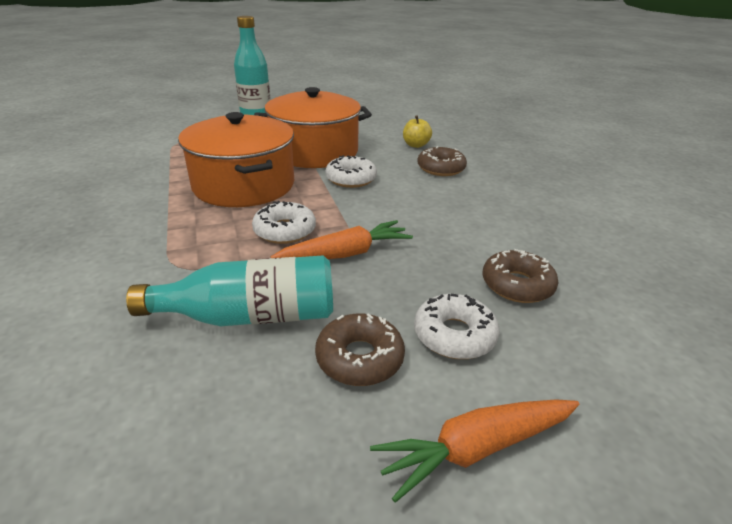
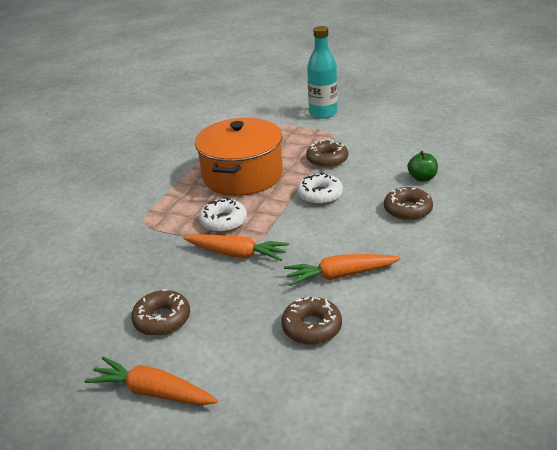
camera: 45 degrees right, 0 degrees up
turquoise bottle [126,255,333,326] -> none
orange pot [254,87,372,168] -> brown donut [306,139,348,168]
yellow apple [403,115,432,148] -> green apple [408,151,438,182]
white donut [414,294,500,359] -> none
none -> orange carrot [284,254,401,286]

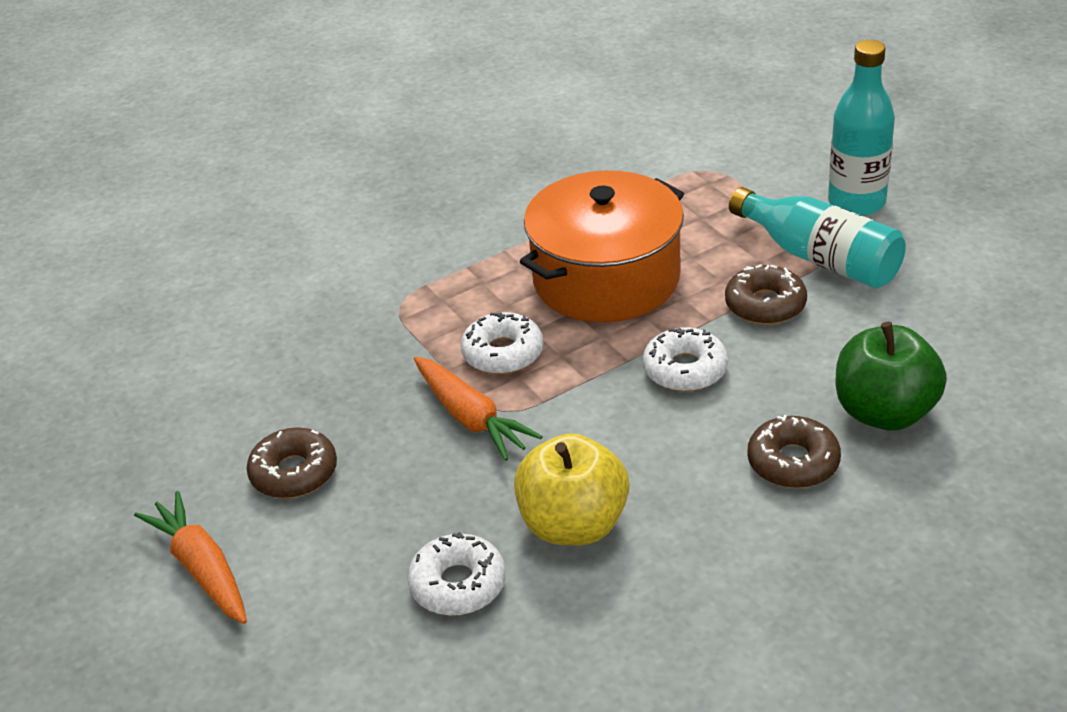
camera: 35 degrees right, 5 degrees up
brown donut [281,297,342,345] -> white donut [407,532,506,616]
orange carrot [284,254,401,286] -> yellow apple [514,433,630,546]
green apple [408,151,438,182] -> green apple [836,322,947,431], size x1.81
none -> turquoise bottle [729,187,906,288]

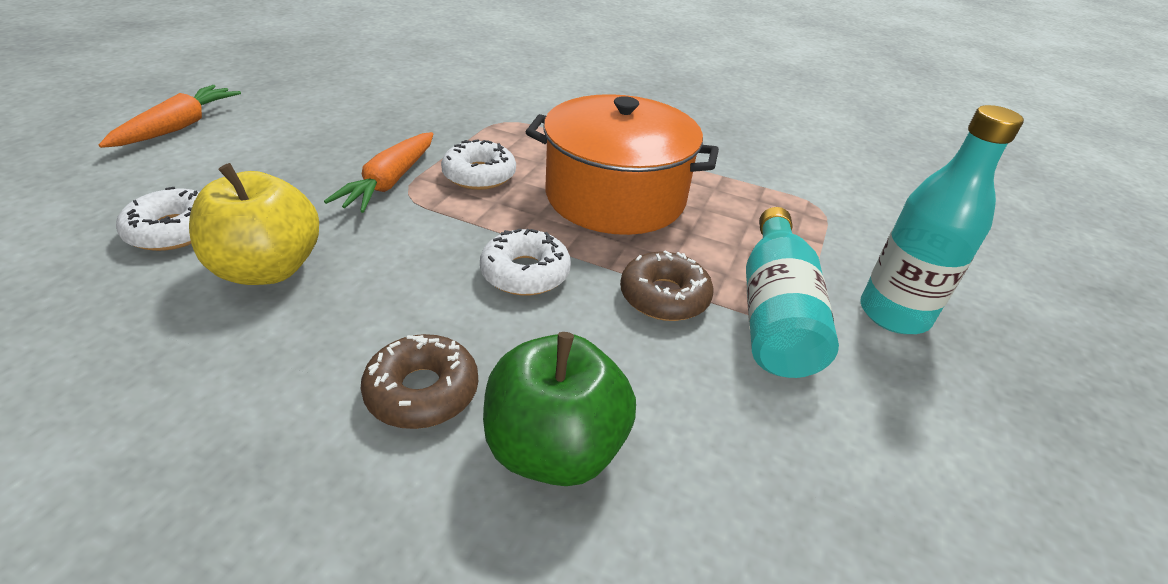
camera: 50 degrees right, 0 degrees up
brown donut [247,427,337,498] -> none

